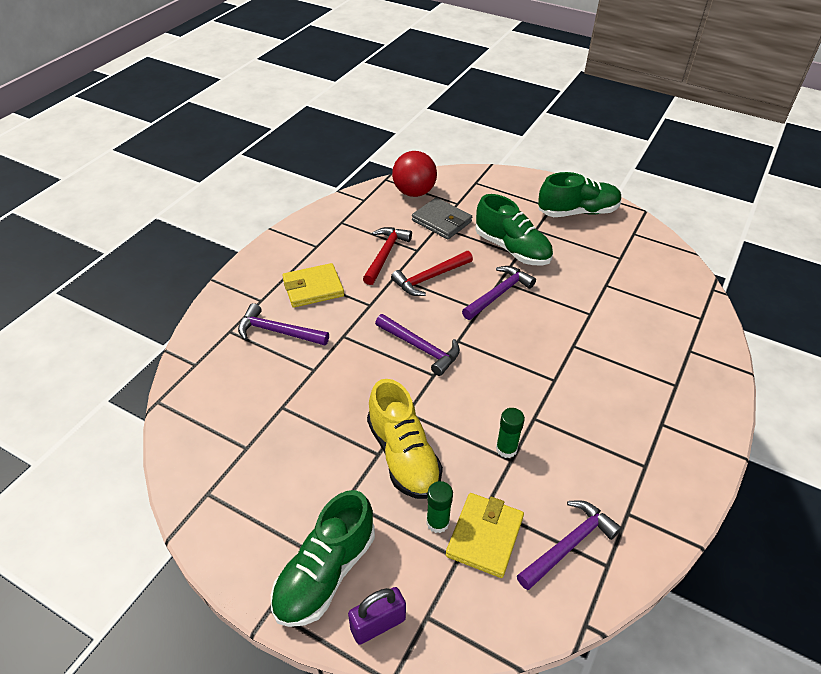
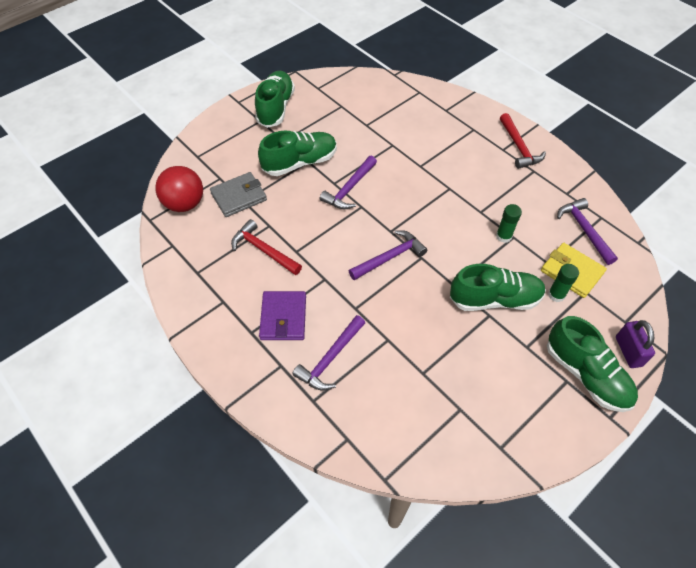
camera: 70 degrees left, 10 degrees up
yellow wallet [282,263,344,308] -> purple wallet [259,291,306,340]
yellow shoe [367,379,443,499] -> green shoe [450,264,546,311]
red hammer [391,251,473,296] -> red hammer moved to [500,113,546,169]
purple hammer [462,266,536,320] -> purple hammer turned 120 degrees counterclockwise [320,156,377,209]

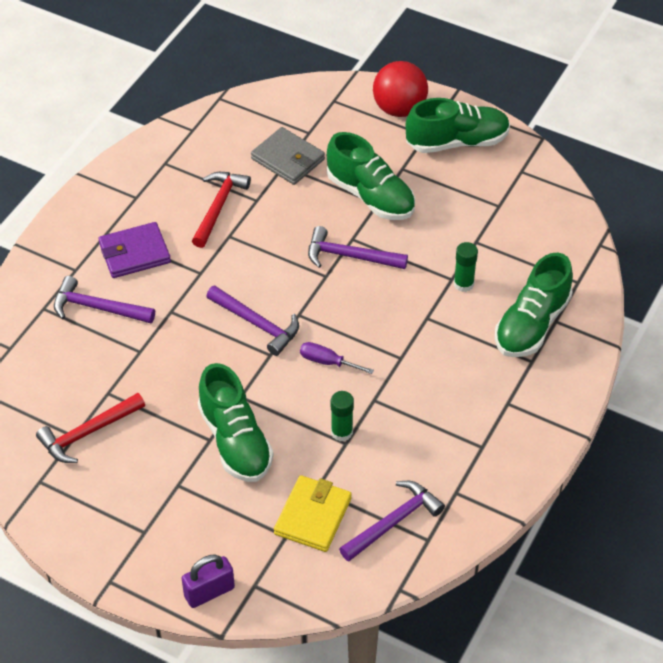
camera: 70 degrees right, 5 degrees down
red ball [155,166,203,212] -> red ball moved to [373,61,428,117]
red hammer [500,113,546,169] -> red hammer moved to [36,393,145,463]
green shoe [547,316,638,412] -> green shoe moved to [495,253,573,357]
green glue stick [548,264,579,302] -> green glue stick moved to [454,242,478,292]
none -> purple screwdriver [300,342,374,374]

